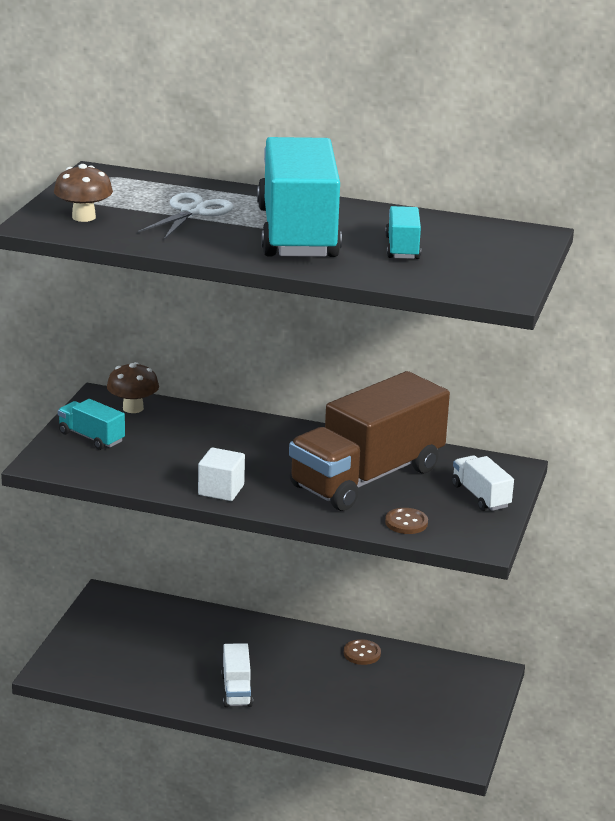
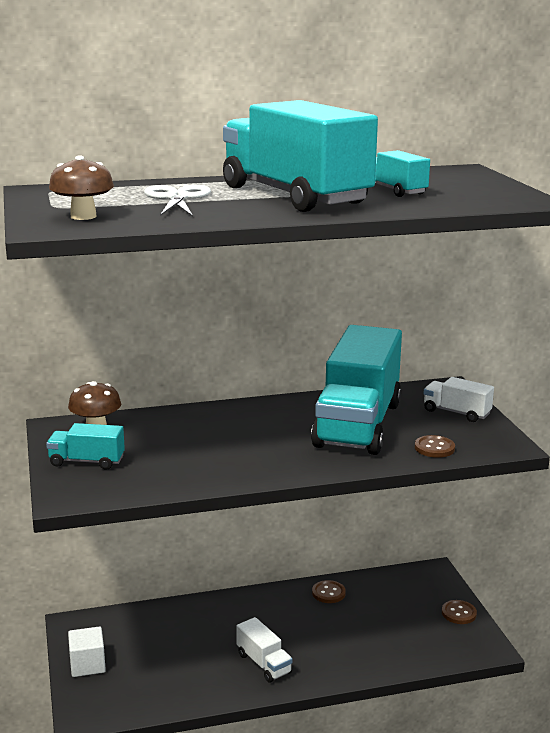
camera: 30 degrees left, 5 degrees down
white cube [198,447,245,501] -> white cube moved to [68,626,106,677]
brown truck [289,371,450,511] -> turquoise truck [311,325,402,455]
none -> brown button [442,600,477,624]

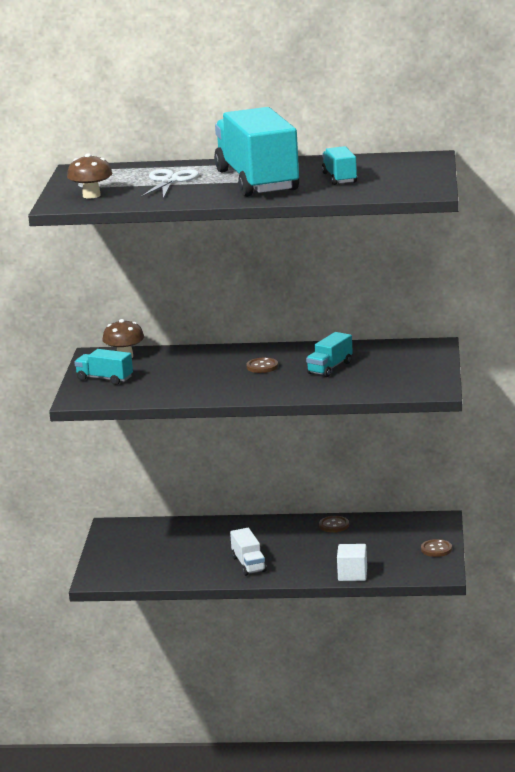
camera: 20 degrees right, 0 degrees up
white cube [68,626,106,677] -> white cube moved to [337,544,367,581]
turquoise truck [311,325,402,455] -> turquoise truck [306,332,353,377], size x0.43
brown button [415,435,455,458] -> brown button moved to [247,358,278,373]
white truck [423,377,494,422] -> none

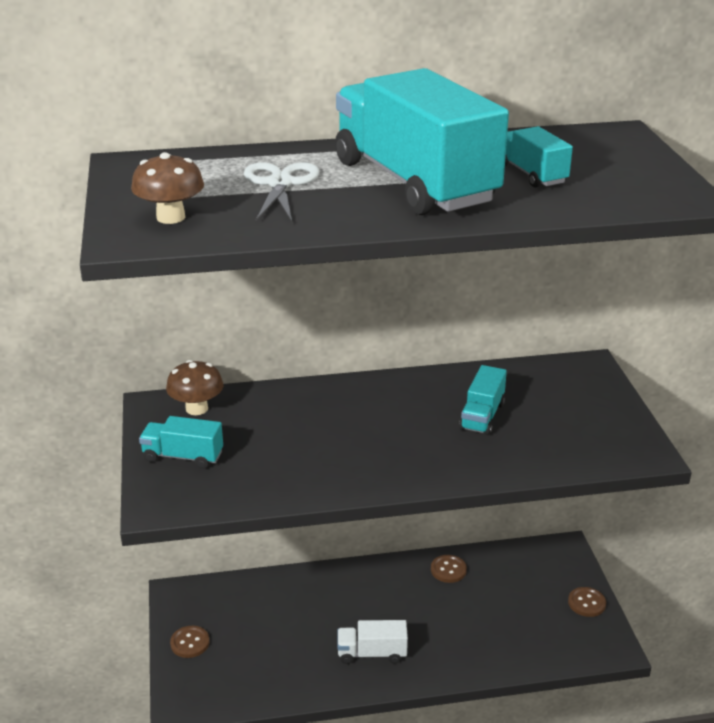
camera: 15 degrees left, 10 degrees up
white truck [230,528,267,576] -> white truck turned 120 degrees clockwise [337,620,408,664]
brown button [247,358,278,373] -> brown button moved to [170,626,210,658]
white cube [337,544,367,581] -> none

